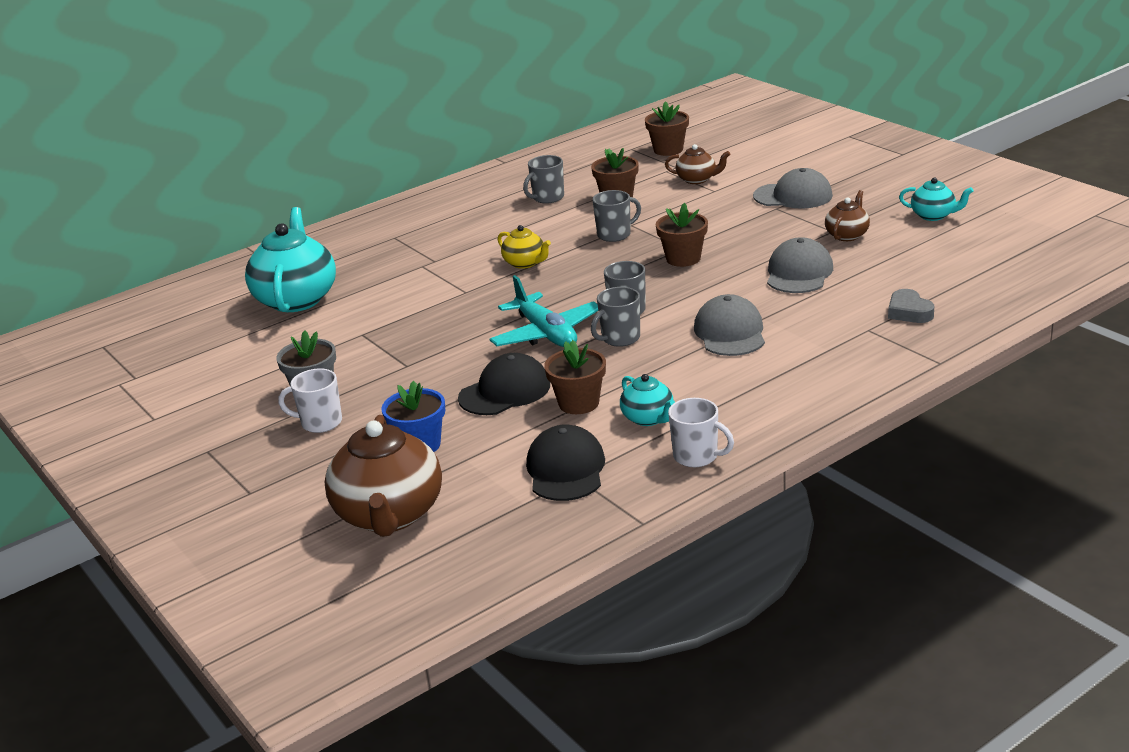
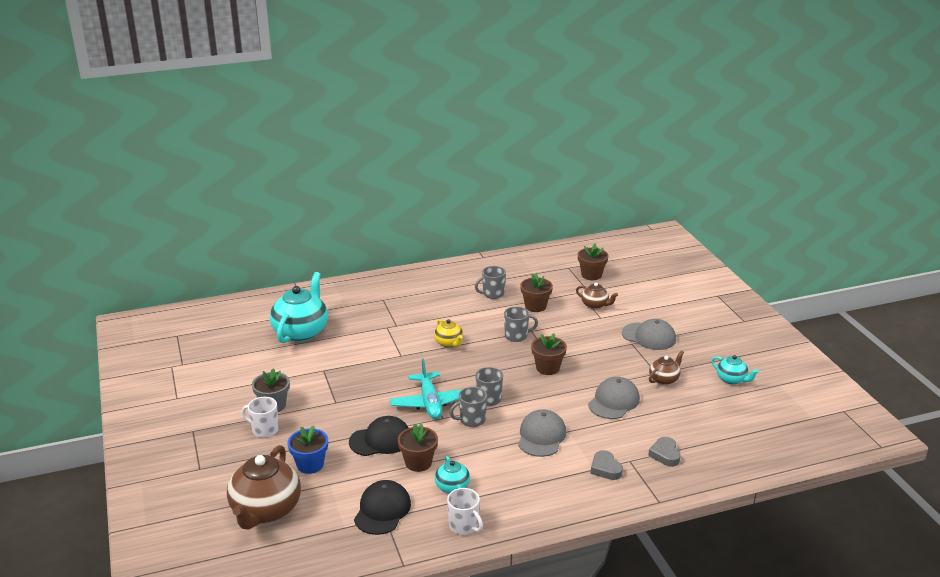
camera: 15 degrees right, 0 degrees up
none -> grey heart [590,450,623,480]

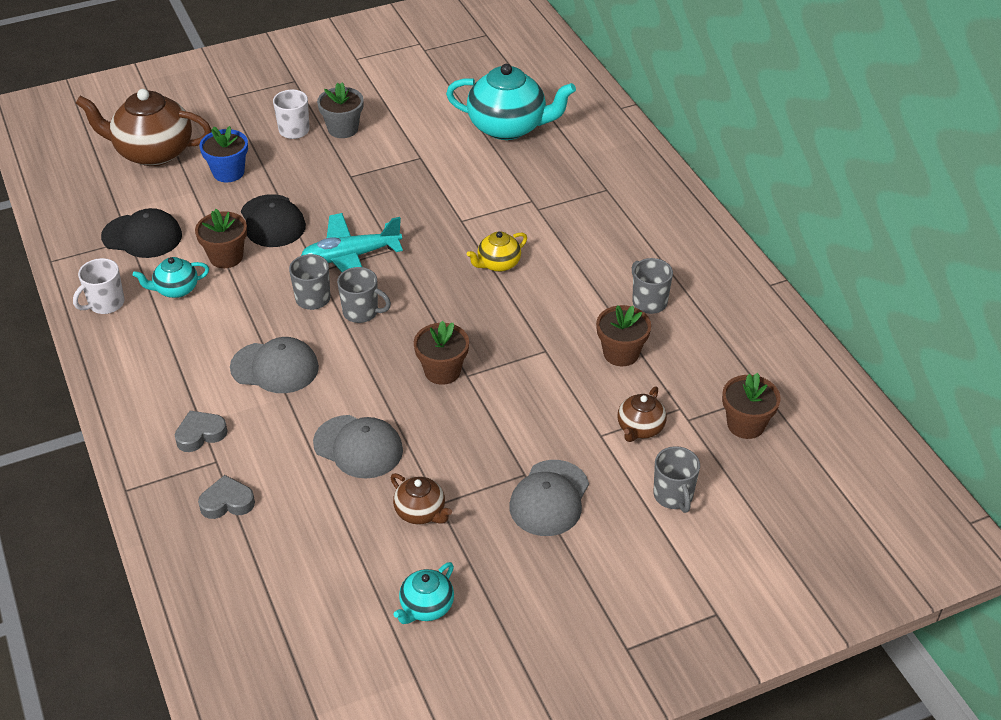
camera: 85 degrees right, 15 degrees up
grey mug [504,306,538,342] -> grey mug moved to [653,446,700,513]

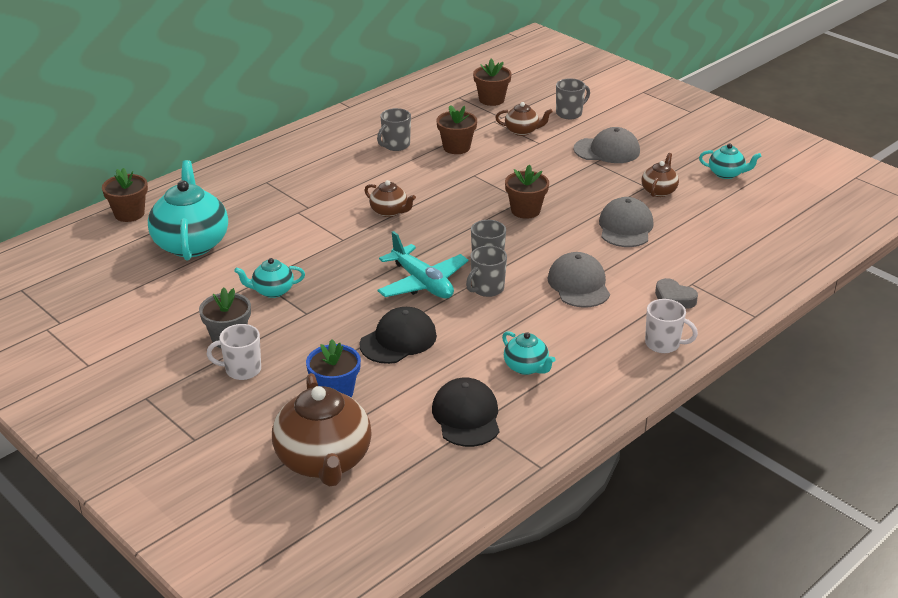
camera: 110 degrees left, 10 degrees down
white mug [73,258,125,314] -> white mug moved to [645,299,698,353]
brown flower pot [195,209,247,268] -> brown flower pot moved to [102,168,148,222]
grey heart [198,475,255,519] -> none
yellow teapot [467,231,527,272] -> brown teapot [364,180,416,217]
none -> turquoise teapot [234,258,305,298]

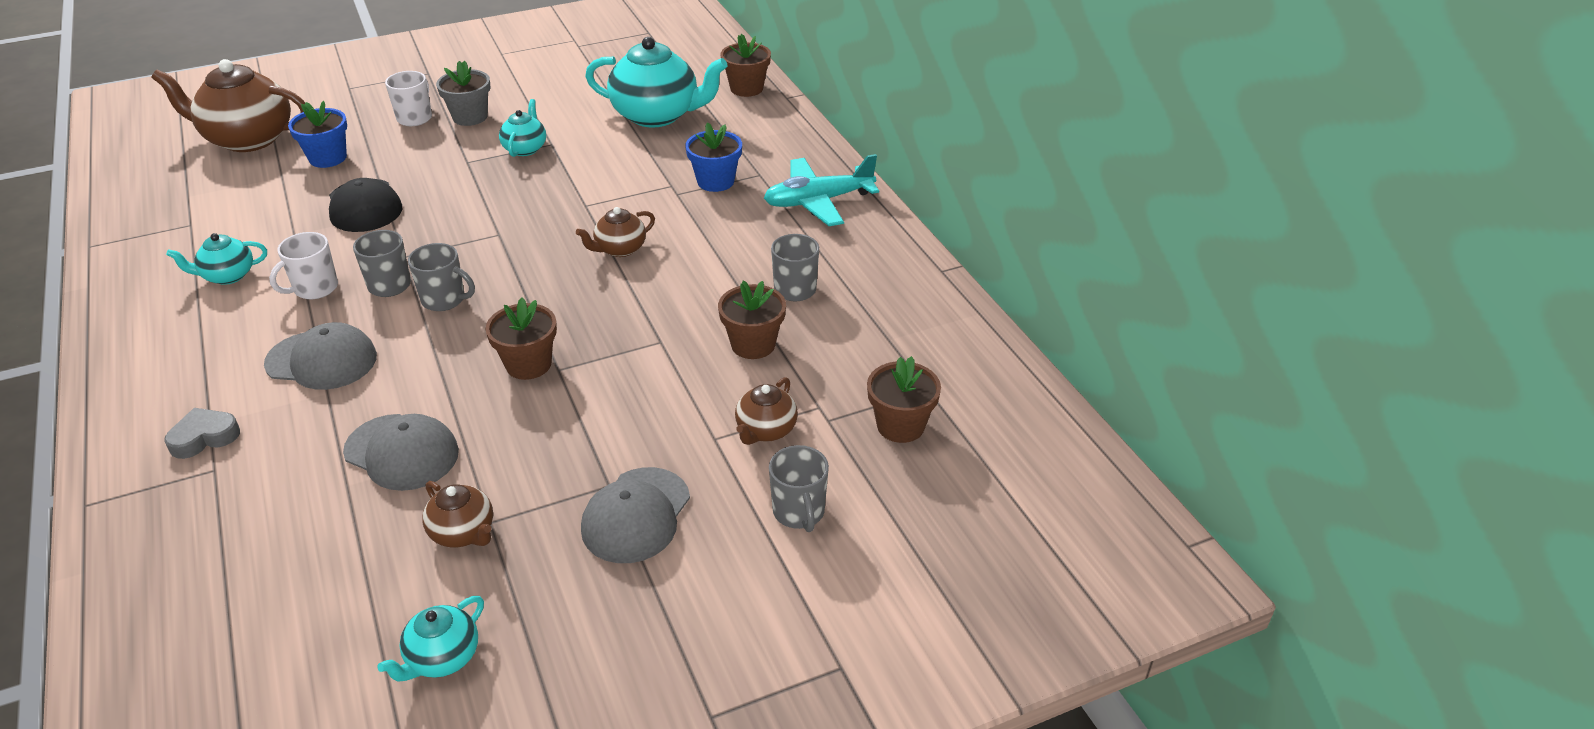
camera: 110 degrees right, 5 degrees up
turquoise plane [377,231,468,299] -> turquoise plane moved to [764,154,879,226]
black cap [432,378,499,447] -> none
white mug [645,299,698,353] -> white mug moved to [269,232,338,299]
none -> blue flower pot [685,122,742,192]

